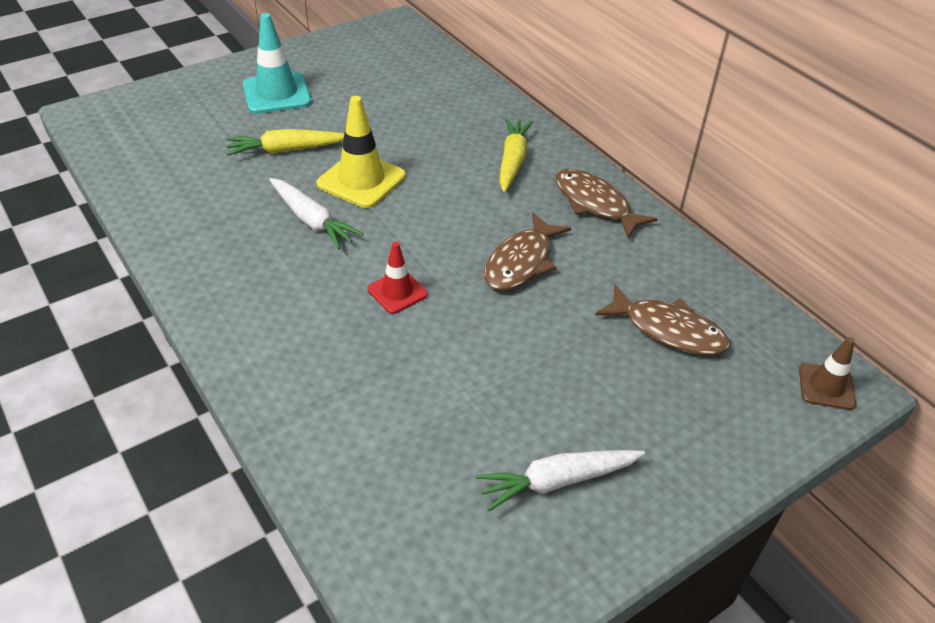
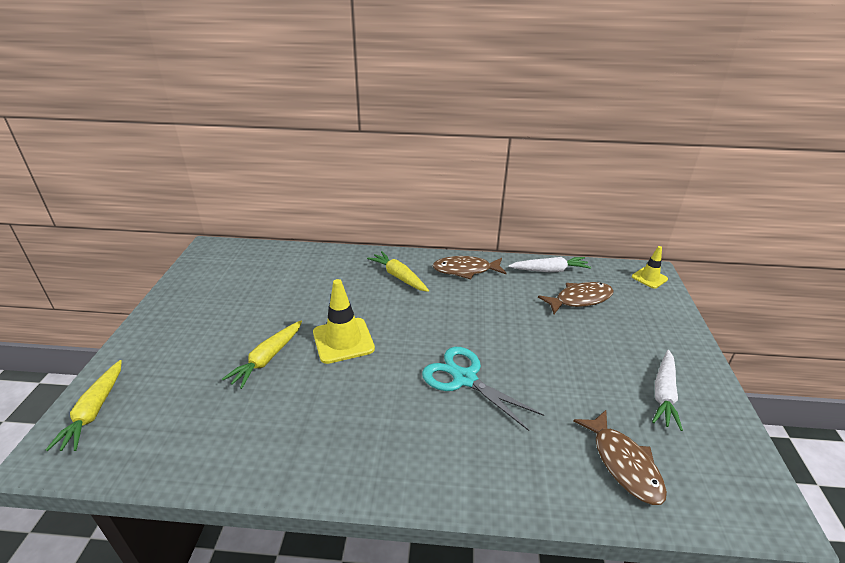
camera: 50 degrees left, 10 degrees down
turquoise traffic cone [243,13,311,114] -> none
white carrot [269,178,364,249] -> white carrot moved to [508,257,591,272]
red traffic cone [367,242,428,314] -> turquoise scissors [422,347,544,431]
brown fish [484,213,571,291] -> brown fish moved to [573,410,667,505]
brown traffic cone [799,337,856,410] -> yellow traffic cone [632,246,668,289]
none -> yellow carrot [46,360,122,451]

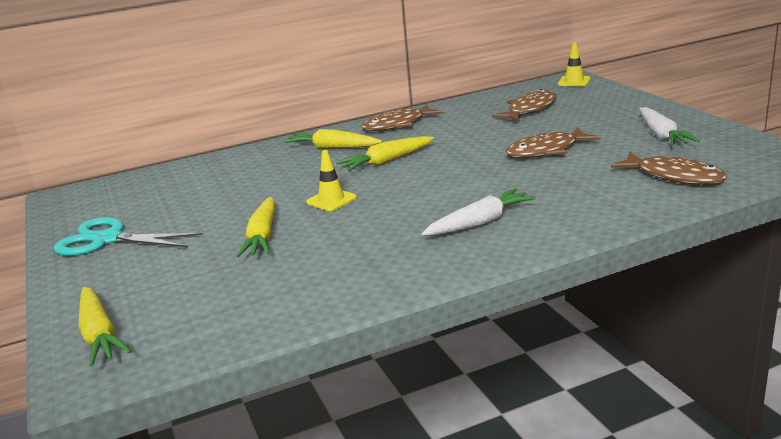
camera: 25 degrees left, 10 degrees down
yellow traffic cone [313,279,375,364] -> yellow traffic cone [306,150,357,211], size x0.59
turquoise scissors [422,347,544,431] -> turquoise scissors moved to [53,217,203,256]
white carrot [508,257,591,272] -> white carrot moved to [422,188,536,236]
none -> yellow carrot [336,136,434,171]
none -> brown fish [505,128,600,158]

